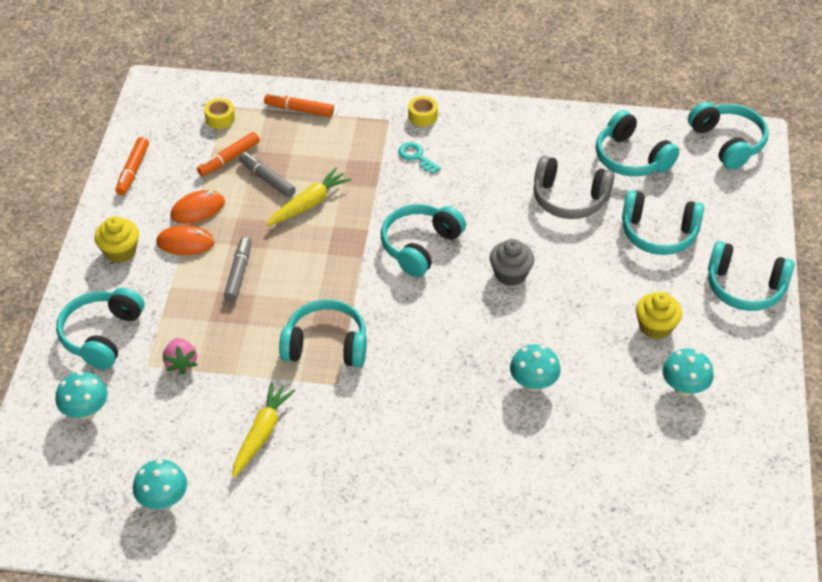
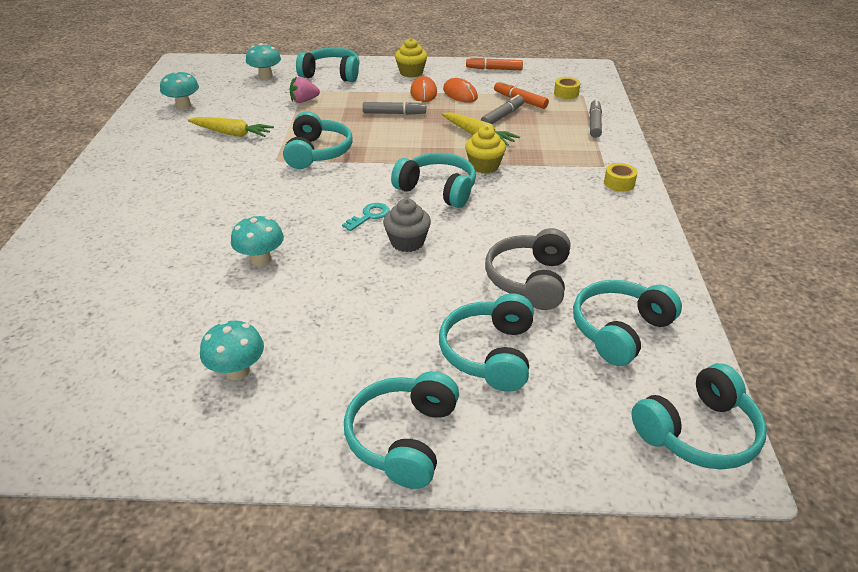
camera: 85 degrees right, 10 degrees down
orange marker [264,93,334,117] -> grey marker [589,99,602,138]
turquoise key [398,142,441,174] -> turquoise key moved to [342,203,390,231]
yellow cupcake [636,292,682,340] -> yellow cupcake moved to [465,126,506,174]

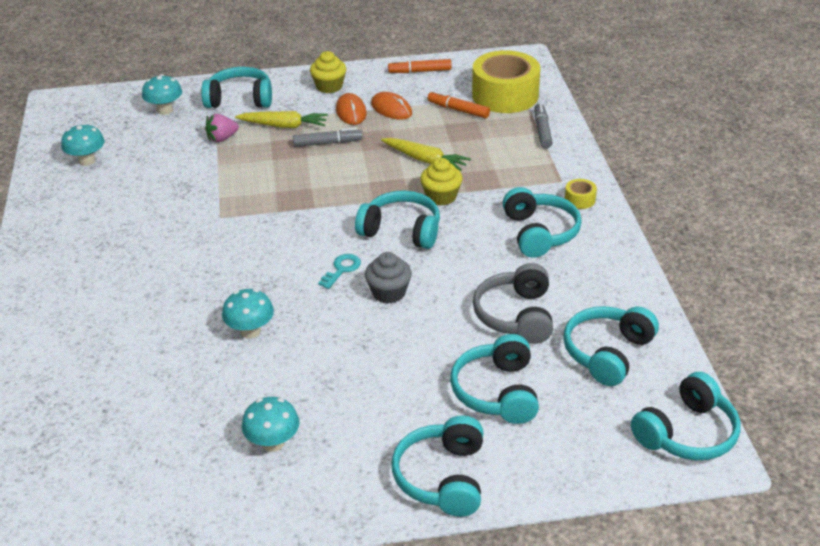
camera: 10 degrees left, 0 degrees up
yellow carrot [188,117,274,137] -> yellow carrot moved to [235,111,328,128]
turquoise headphones [283,111,353,169] -> turquoise headphones moved to [503,187,582,258]
grey marker [481,95,524,124] -> none
yellow tape [554,77,580,99] -> yellow tape [472,50,540,113], size x2.47

